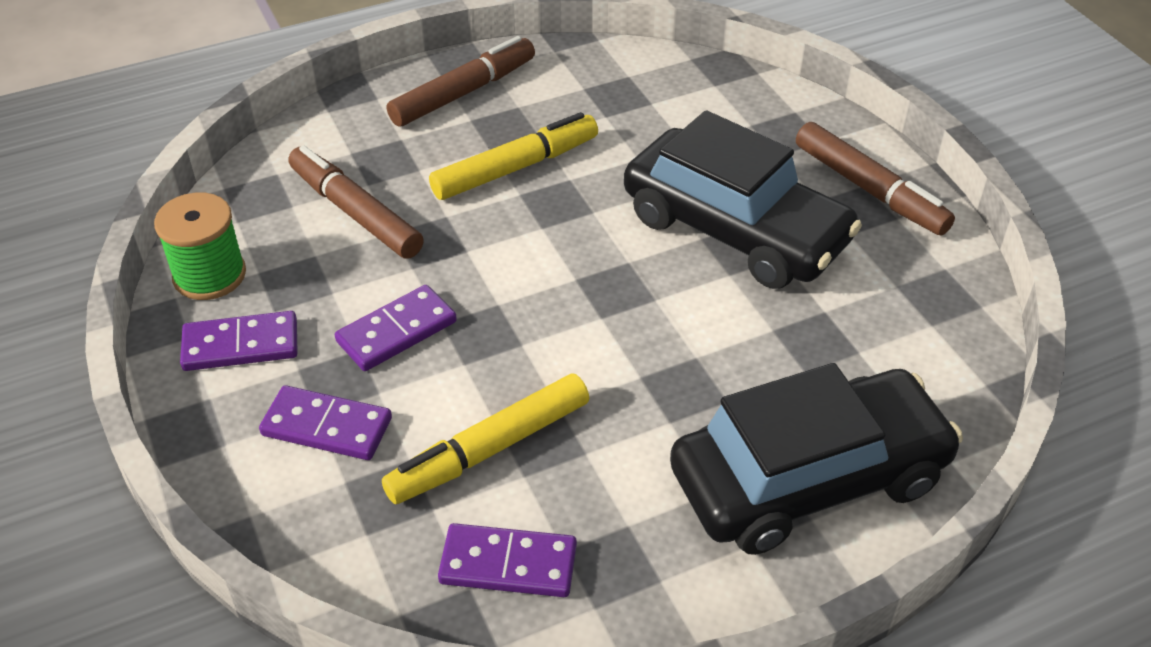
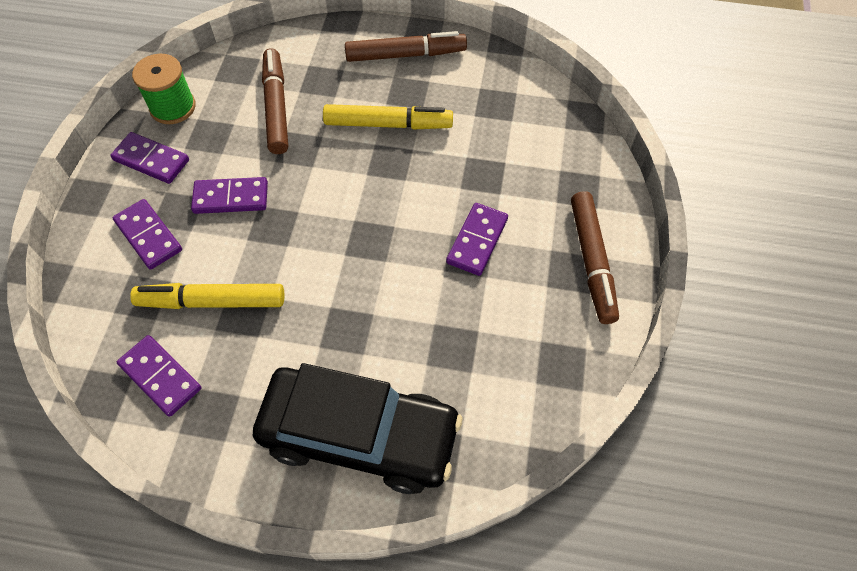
camera: 35 degrees right, 15 degrees up
black car [624,110,862,289] -> purple domino [446,203,508,276]

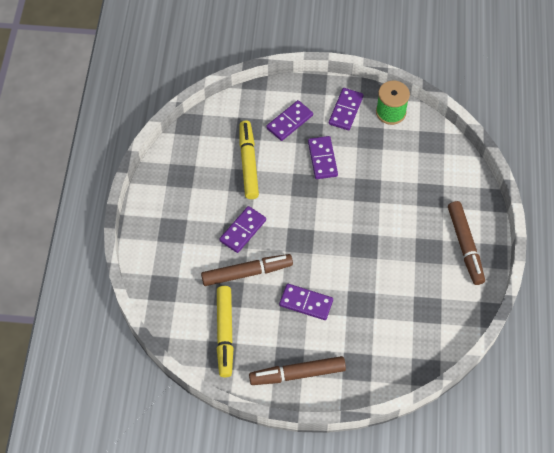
camera: 85 degrees right, 0 degrees up
purple domino [117,335,201,417] -> purple domino moved to [219,206,266,253]
black car [253,363,462,494] -> none
brown marker [262,48,288,154] -> brown marker moved to [201,254,293,286]
yellow marker [323,104,453,130] -> yellow marker moved to [217,286,234,377]

